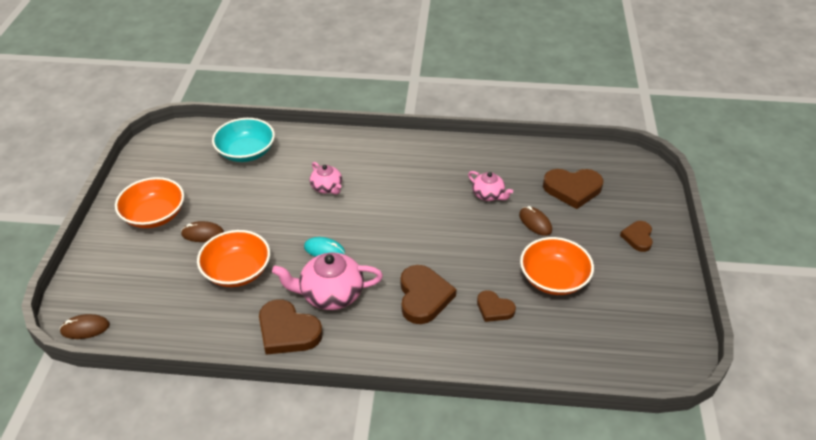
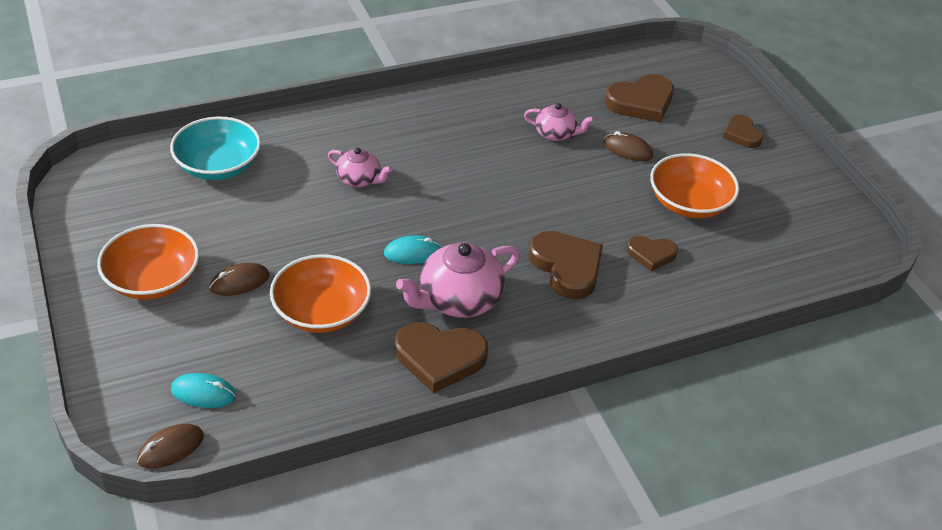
camera: 30 degrees left, 0 degrees up
none -> turquoise mouse [171,373,236,408]

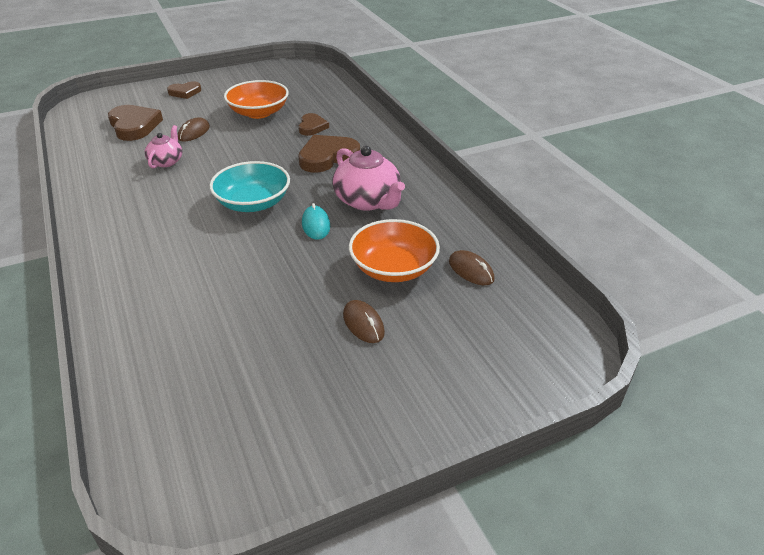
camera: 90 degrees left, 5 degrees down
orange bowl [97,224,199,300] -> none
brown mouse [137,424,204,469] -> brown mouse moved to [449,250,495,285]
turquoise bowl [170,116,261,180] -> turquoise bowl moved to [209,161,290,212]
turquoise mouse [171,373,236,408] -> none
pink teapot [328,148,392,187] -> none
brown heart [395,322,488,393] -> none

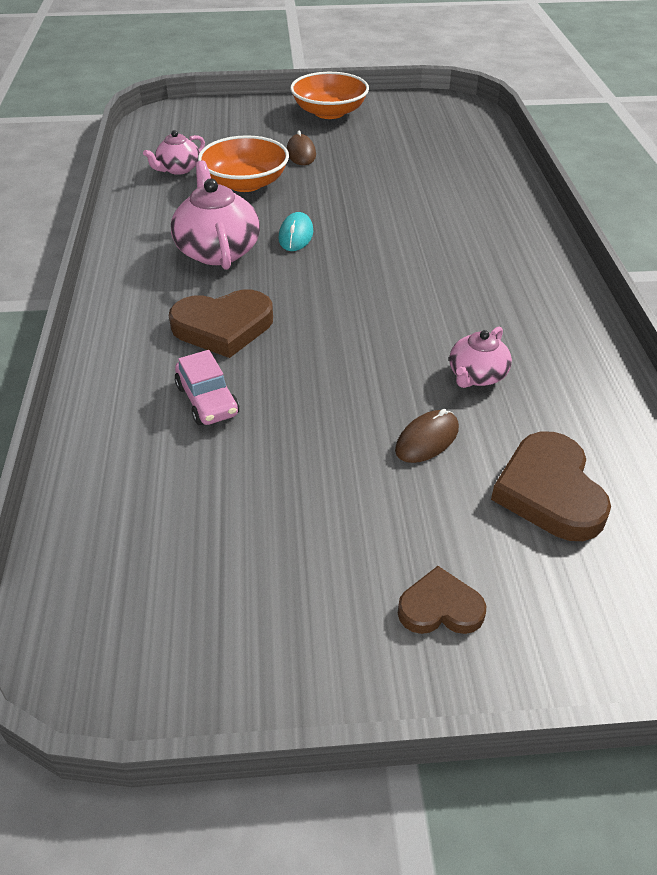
camera: 160 degrees left, 5 degrees up
turquoise bowl [209,161,290,212] -> none
orange bowl [224,80,289,119] -> orange bowl moved to [290,72,369,119]
brown heart [299,113,329,136] -> pink car [175,350,239,425]
brown mouse [449,250,495,285] -> pink teapot [143,130,205,175]

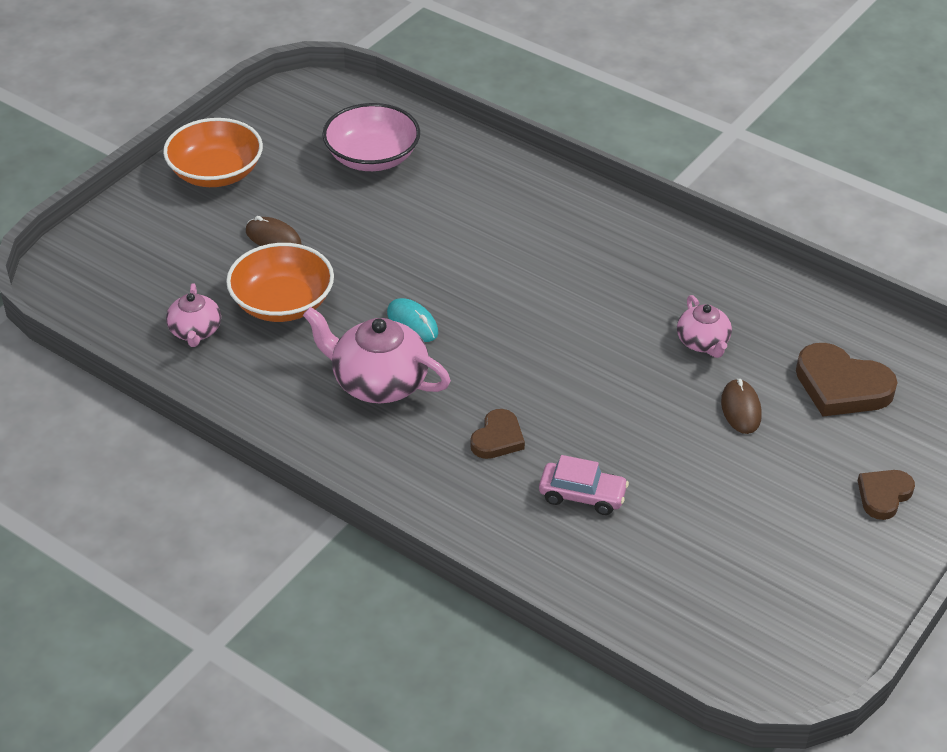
camera: 50 degrees left, 0 degrees up
brown heart [169,290,273,358] -> brown heart [470,409,525,459], size x0.60
none -> pink bowl [322,103,420,171]

